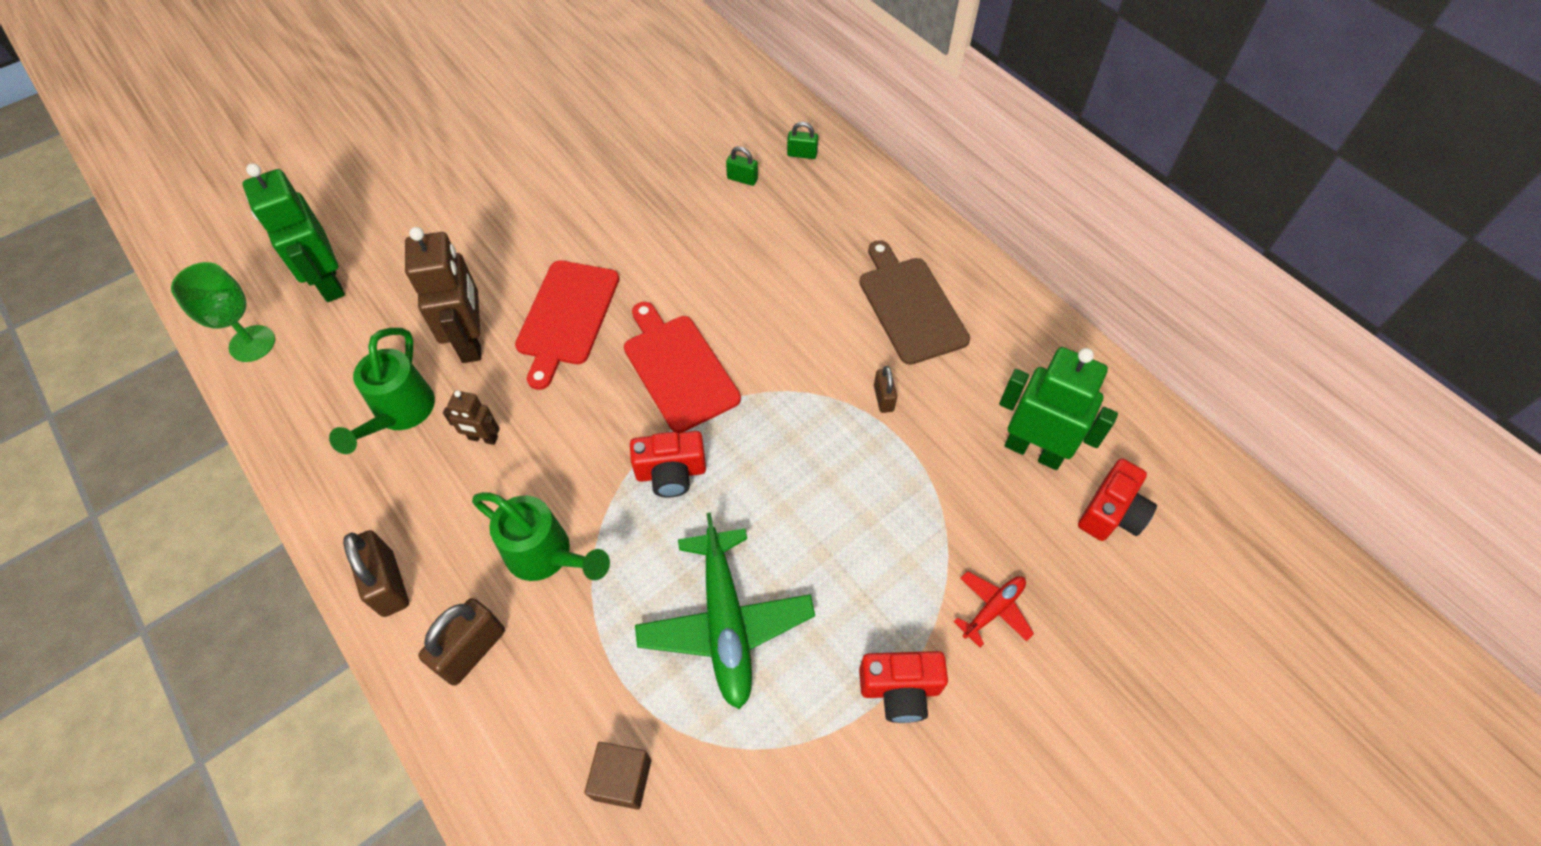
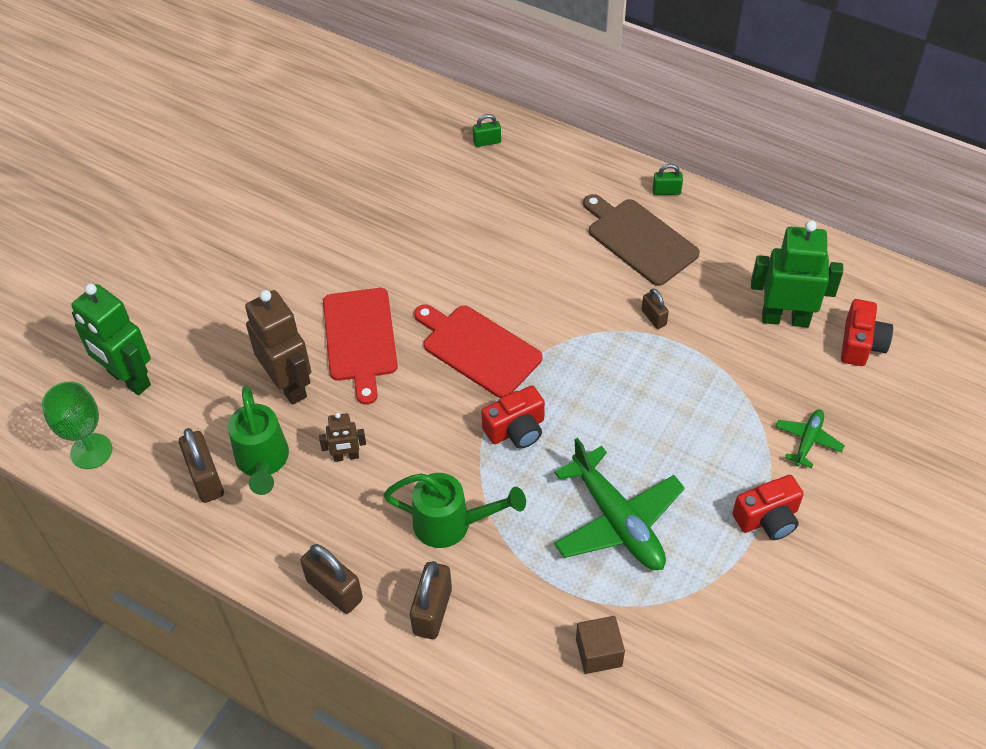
camera: 20 degrees left, 5 degrees down
green padlock [726,146,758,186] -> green padlock moved to [653,164,683,195]
red plane [954,571,1034,647] -> green plane [775,409,845,468]
none -> brown padlock [179,428,224,503]

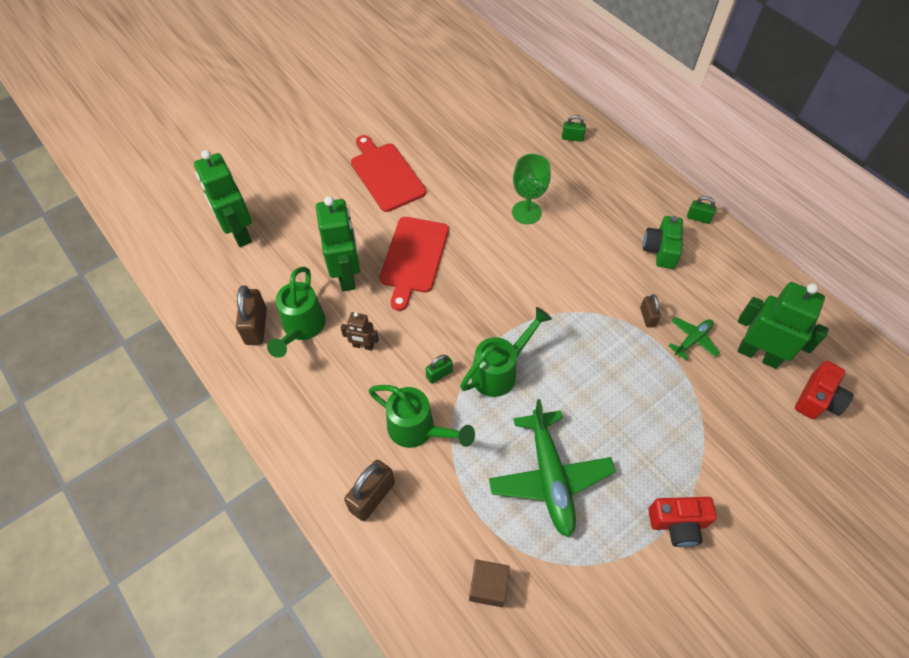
camera: 20 degrees right, 5 degrees up
green goblet [42,381,112,469] -> green goblet moved to [512,154,551,224]
brown robot [245,290,311,405] -> green robot [316,196,360,292]
brown padlock [300,544,363,614] -> none
red cutting board [414,304,543,398] -> red cutting board moved to [351,135,426,212]
red camera [481,386,545,449] -> green watering can [460,307,552,397]
brown cutting board [583,194,700,286] -> green camera [643,216,683,269]
green plane [775,409,845,468] -> green plane moved to [668,317,720,360]
none -> green padlock [425,355,453,384]

